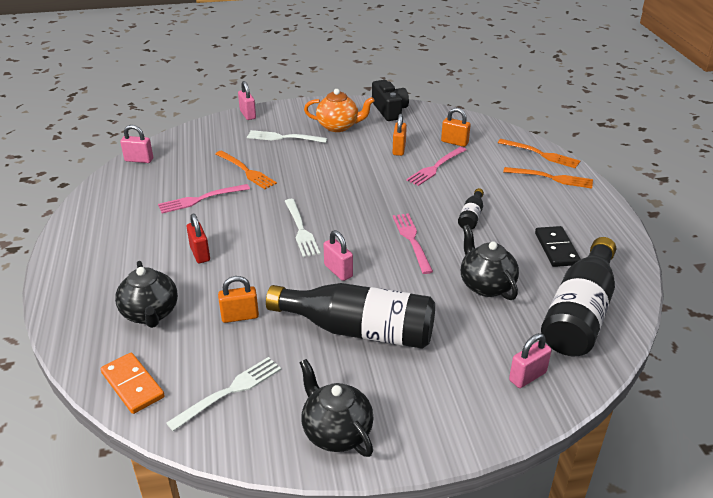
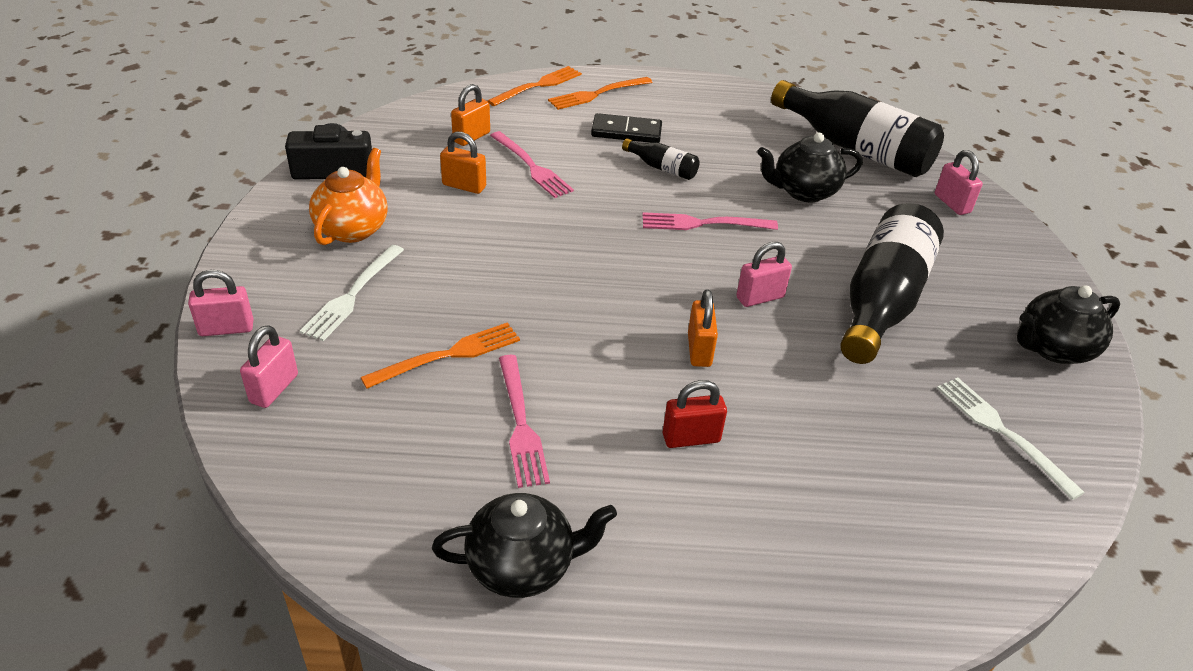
camera: 80 degrees left, 5 degrees up
orange domino [101,353,165,414] -> none
black teapot [115,261,178,328] -> black teapot moved to [432,493,617,598]
pink padlock [120,125,153,163] -> pink padlock moved to [240,325,298,408]
orange padlock [218,276,259,323] -> orange padlock moved to [688,289,718,367]
white fork [285,199,320,257] -> none
orange fork [503,167,593,188] -> orange fork turned 150 degrees counterclockwise [548,77,653,110]
black domino [535,226,581,267] -> black domino moved to [591,113,662,143]

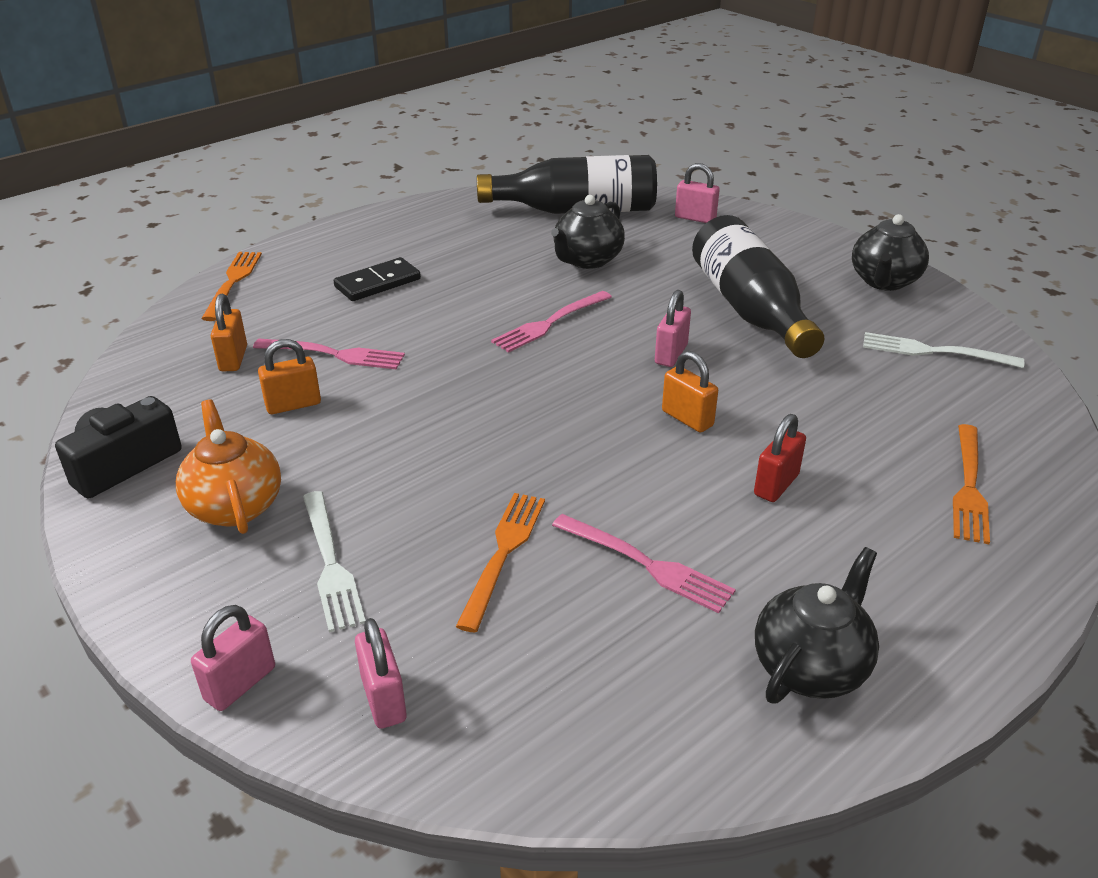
camera: 40 degrees left, 5 degrees down
orange fork [548,77,653,110] -> orange fork moved to [953,424,990,544]
black bottle [622,138,699,180] -> none

